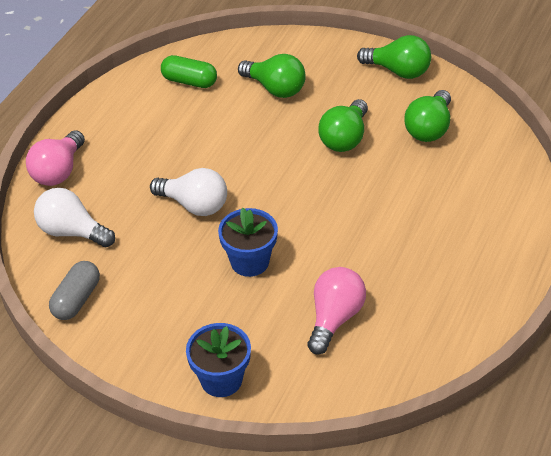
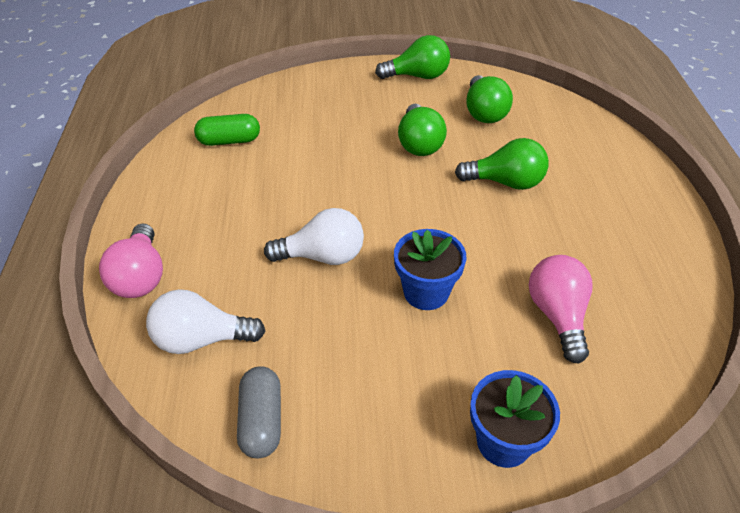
camera: 30 degrees left, 0 degrees up
green light bulb [238,54,306,98] -> green light bulb moved to [455,138,549,190]

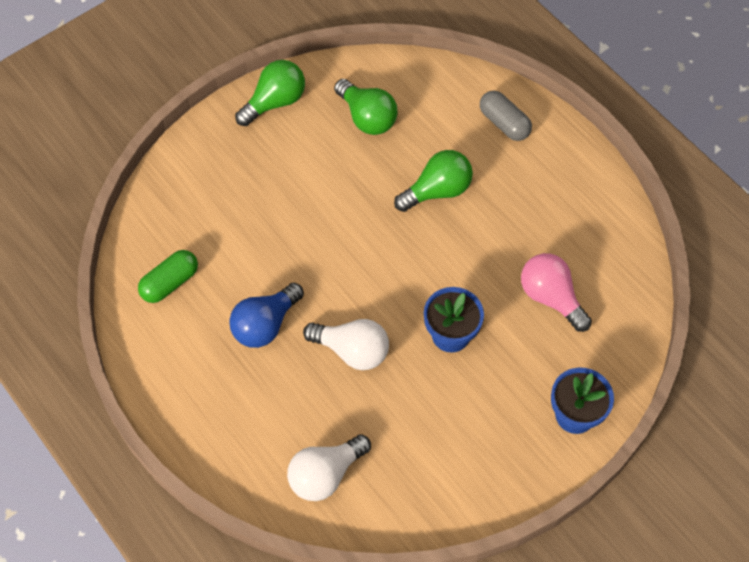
camera: 35 degrees left, 15 degrees up
pink light bulb [99,224,163,298] -> none
grey capsule [237,366,281,458] -> grey capsule moved to [480,91,532,141]
white light bulb [264,208,364,265] -> white light bulb turned 60 degrees clockwise [303,319,389,370]
green light bulb [398,104,447,156] -> none
none -> blue light bulb [229,283,304,348]

